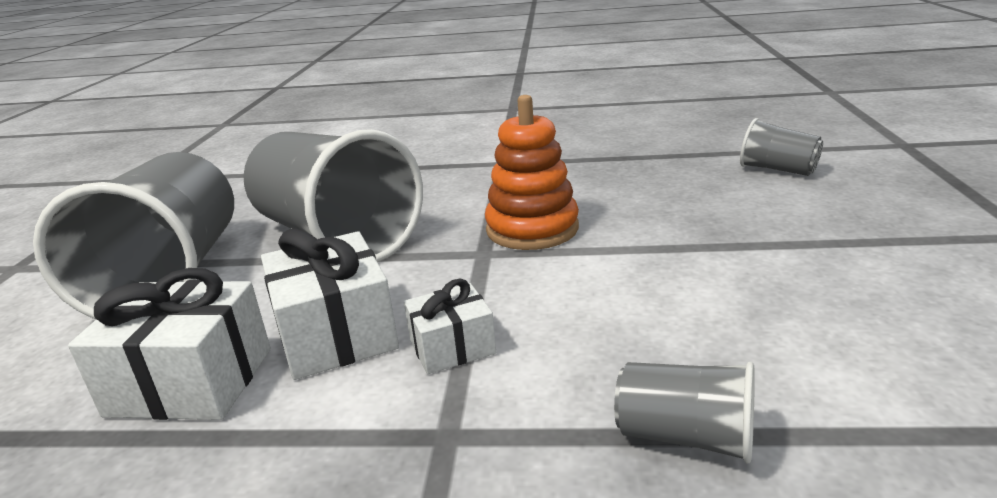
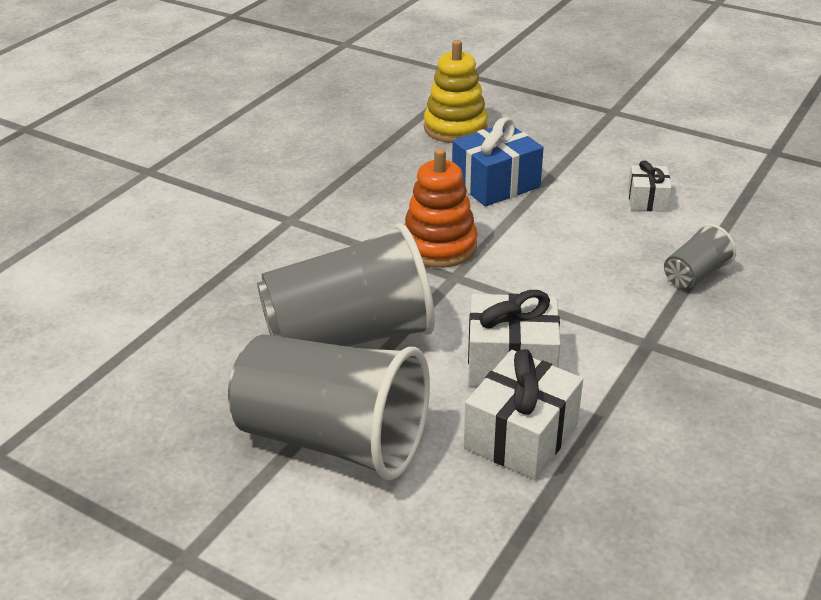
camera: 65 degrees left, 10 degrees up
white gift [404,279,496,374] -> white gift moved to [628,160,672,212]
grey cup [740,118,823,176] -> yellow stacking toy [424,40,488,143]
none -> blue gift [452,117,544,207]

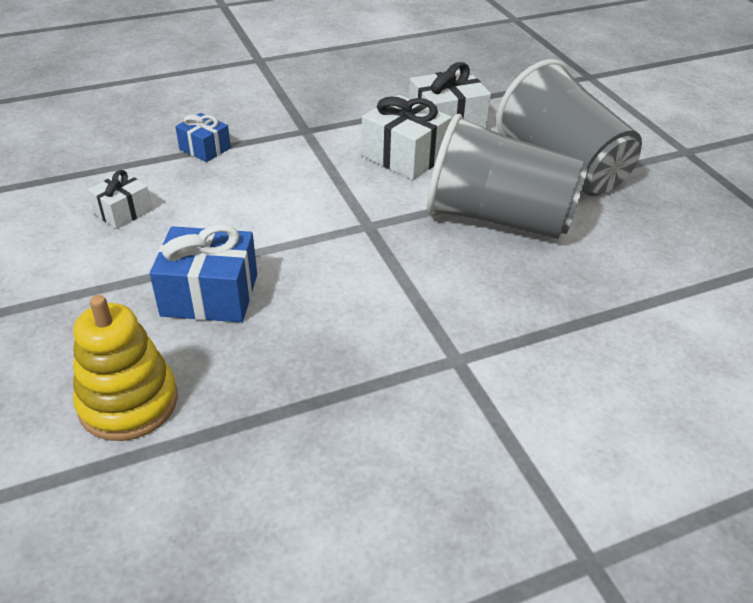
camera: 145 degrees left, 5 degrees up
orange stacking toy [404,148,477,268] -> none
grey cup [664,224,736,289] -> blue gift [175,113,231,162]

